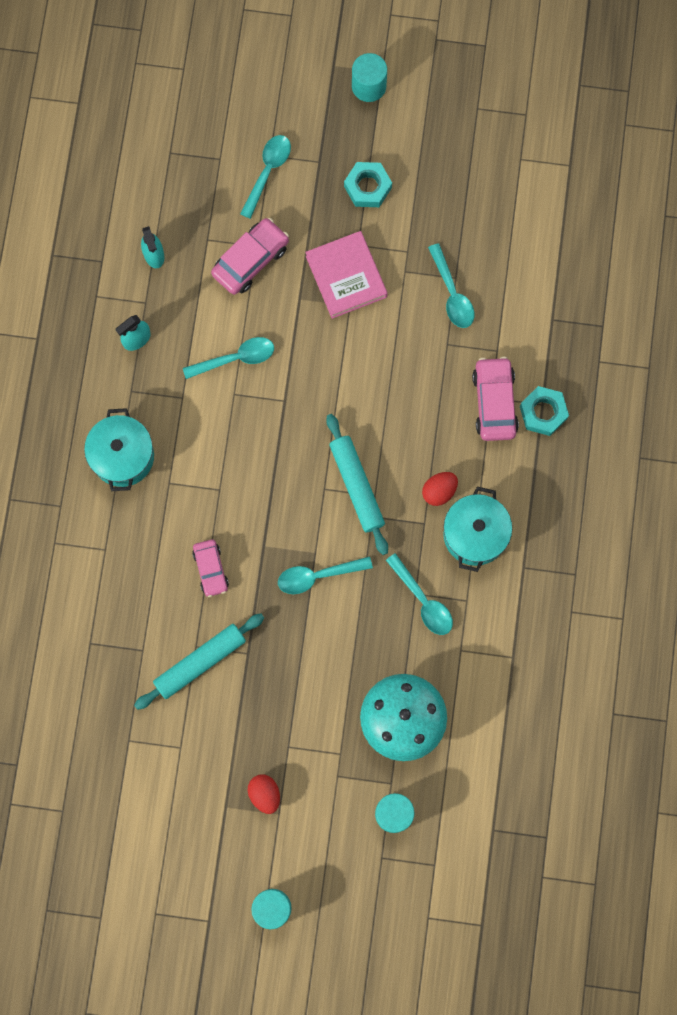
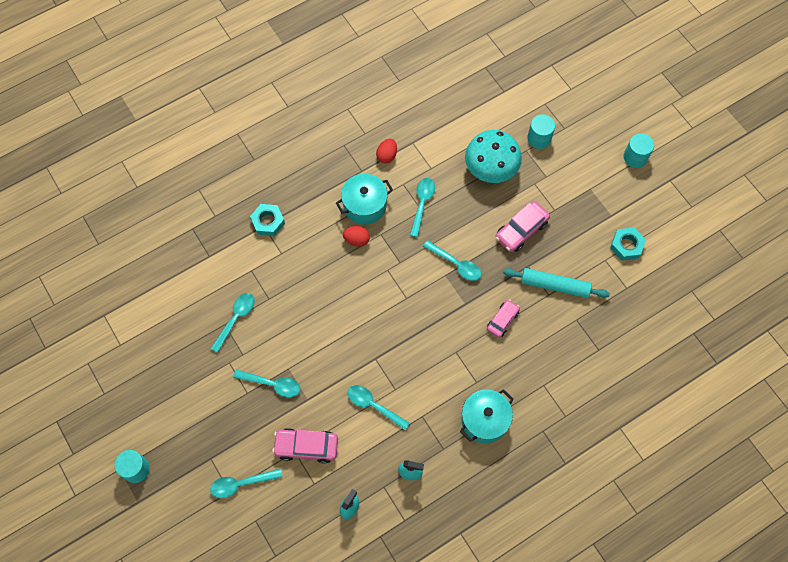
camera: 130 degrees left, 10 degrees down
red egg [248,775,280,814] -> red egg moved to [376,139,397,164]
pink book [305,231,388,319] -> turquoise spoon [233,369,300,397]
turquoise rolling pin [326,414,388,555] -> none
turquoise nut [344,162,392,207] -> turquoise nut moved to [610,227,646,261]
pink car [472,357,519,441] -> pink car moved to [495,201,550,252]

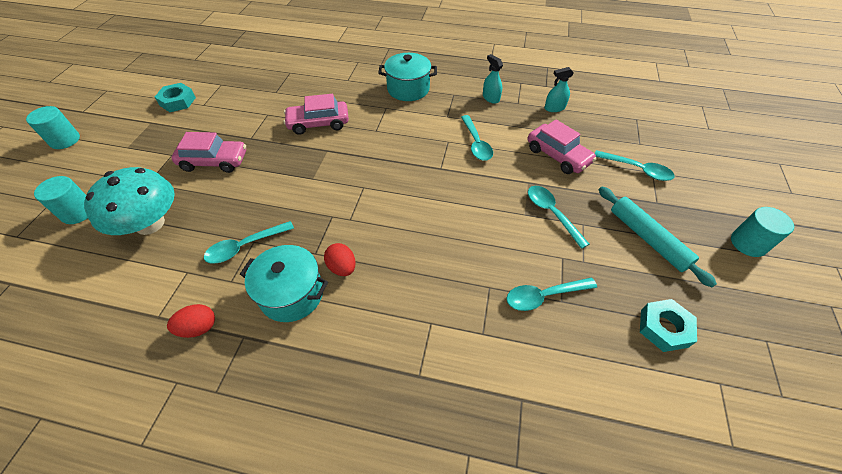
camera: 135 degrees left, 15 degrees down
turquoise nut [250,204,285,236] -> turquoise nut moved to [640,299,697,352]
turquoise spoon [423,240,481,281] -> none
pink car [487,299,520,338] -> pink car [284,94,349,135], size x1.53
turquoise rolling pin [503,268,610,298] -> turquoise rolling pin moved to [599,187,717,287]

